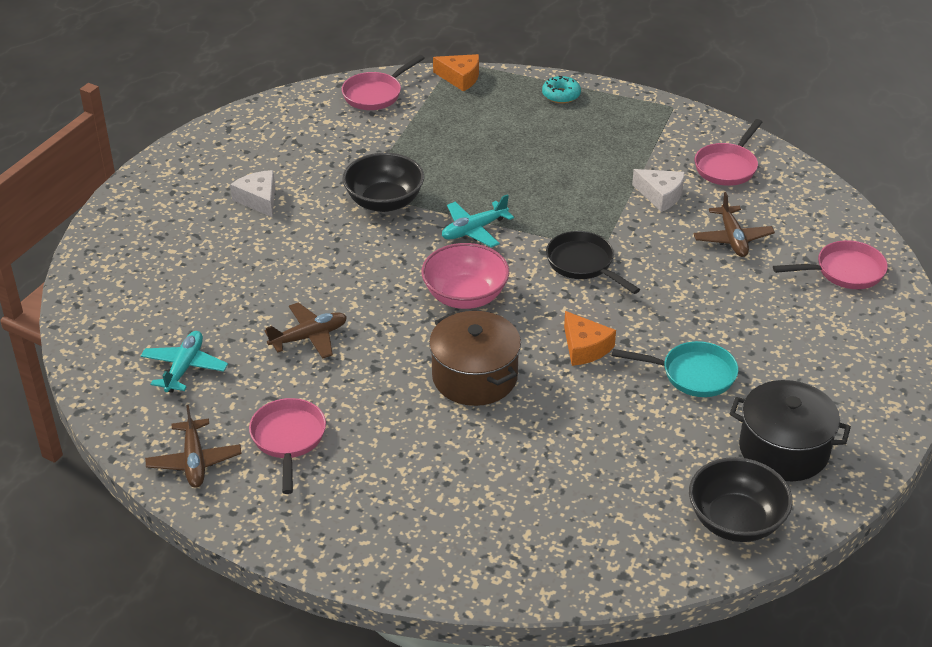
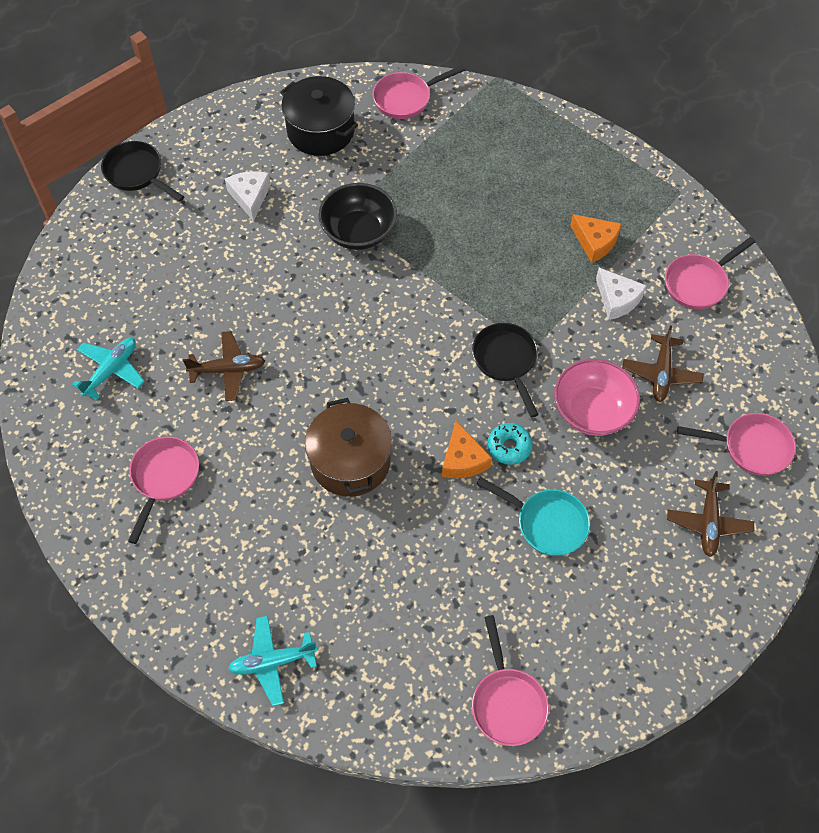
camera: 20 degrees right, 20 degrees up
brown plane [145,405,242,488] -> brown plane moved to [667,471,754,557]
pink bowl [422,243,509,309] -> pink bowl moved to [554,359,640,436]
orange cheese [433,54,479,92] -> orange cheese moved to [570,214,621,263]
turquoise plane [442,194,514,248] -> turquoise plane moved to [228,616,318,706]
turquoise donut [542,76,581,104] -> turquoise donut moved to [488,423,533,465]
black bowl [689,457,792,542] -> pink pan [472,615,549,746]
black pot [730,380,851,481] -> black pot moved to [280,76,358,156]
none -> black pan [101,141,185,202]

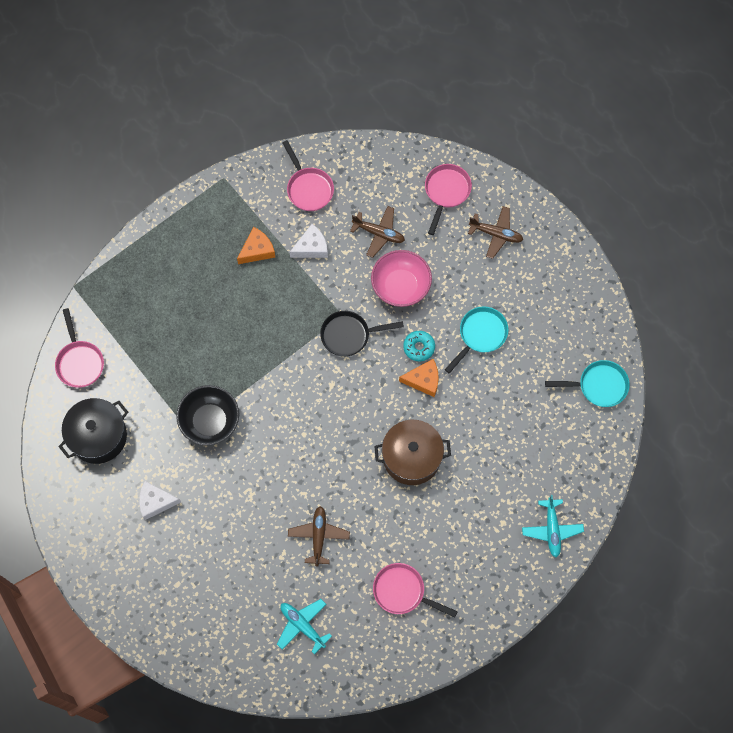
camera: 80 degrees left, 10 degrees up
black pan [101,141,185,202] -> none
pink pan [472,615,549,746] -> turquoise pan [545,360,630,407]

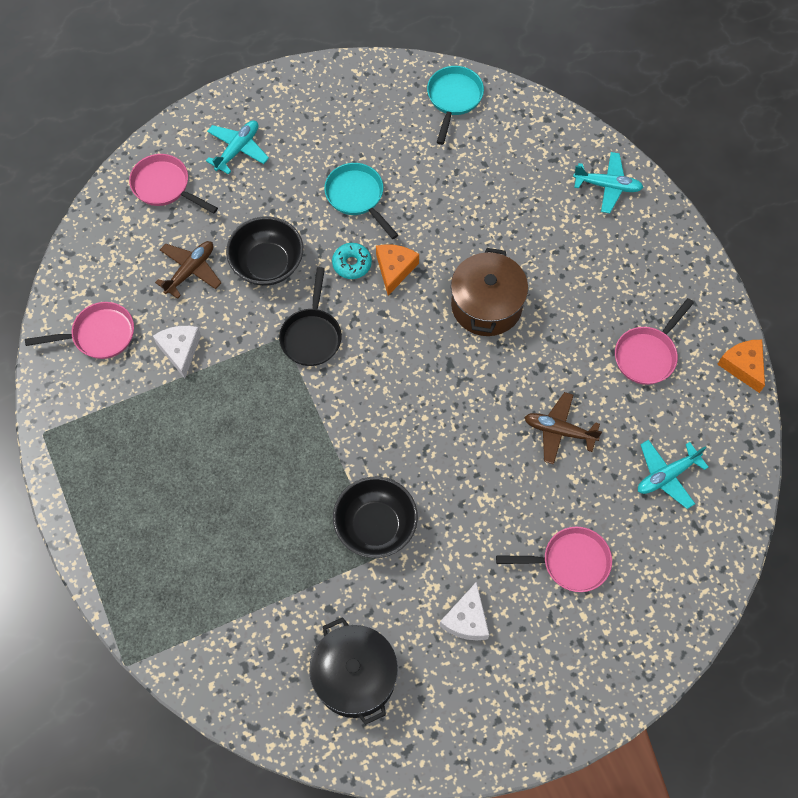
camera: 75 degrees left, 5 degrees down
pink pan [55,308,104,388] -> pink pan moved to [496,527,612,592]
orange cheese [237,227,275,264] -> orange cheese moved to [717,340,765,393]
pink bowl [371,250,432,307] -> black bowl [226,216,303,286]
brown plane [468,206,523,259] -> turquoise plane [206,120,269,175]

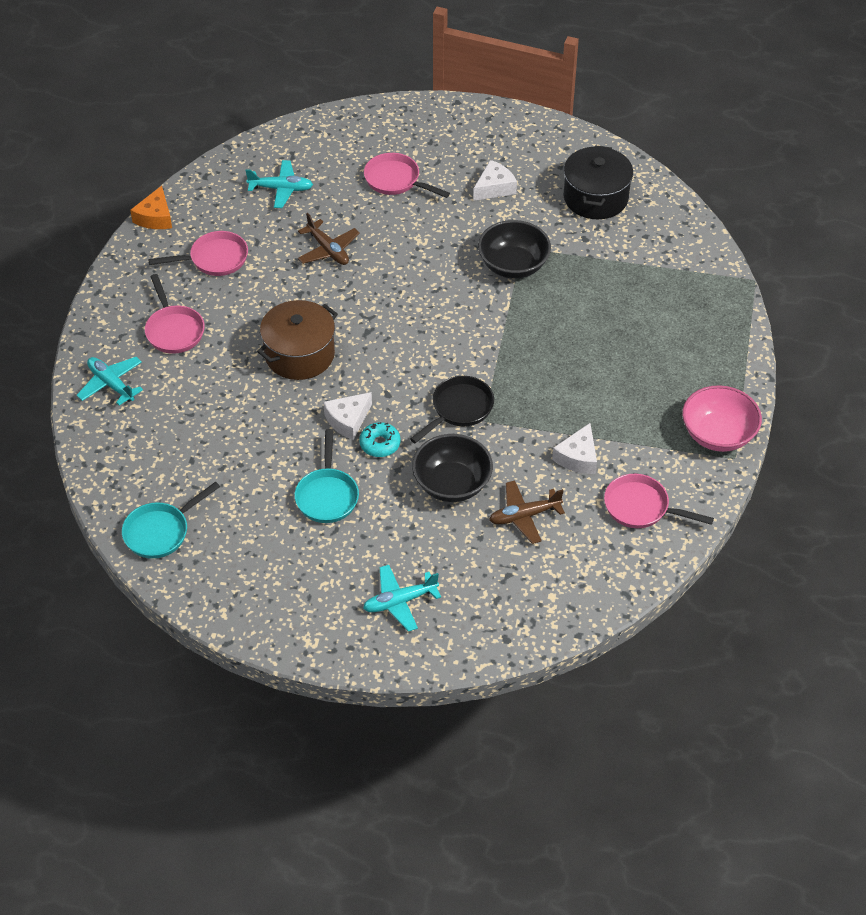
camera: 145 degrees left, 15 degrees down
pink pan [129,154,218,214] -> pink pan moved to [145,274,205,354]
orange cheese [376,244,419,296] -> white cheese [323,392,372,440]
none -> pink bowl [682,385,762,452]

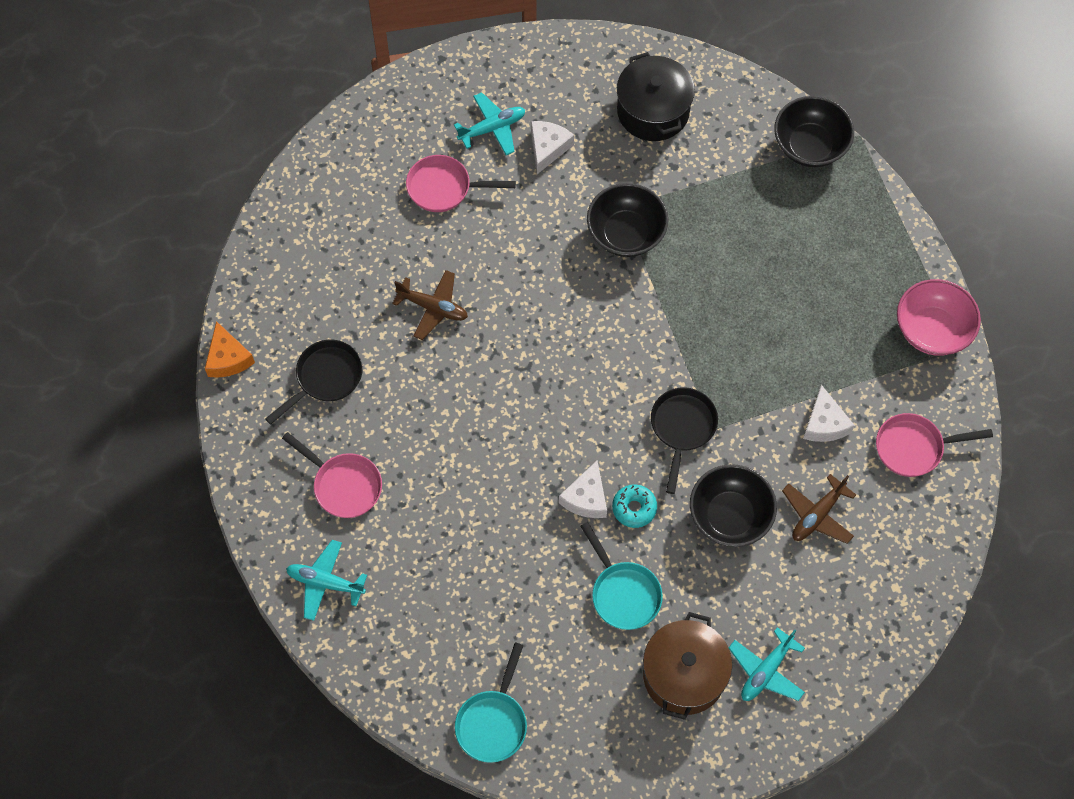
camera: 30 degrees left, 15 degrees up
pink pan [148,231,248,276] -> black pan [265,340,363,425]
turquoise plane [245,160,313,208] -> turquoise plane moved to [454,92,525,155]
brown pot [257,300,338,380] -> brown pot moved to [643,612,732,720]
none -> black bowl [774,96,854,167]

